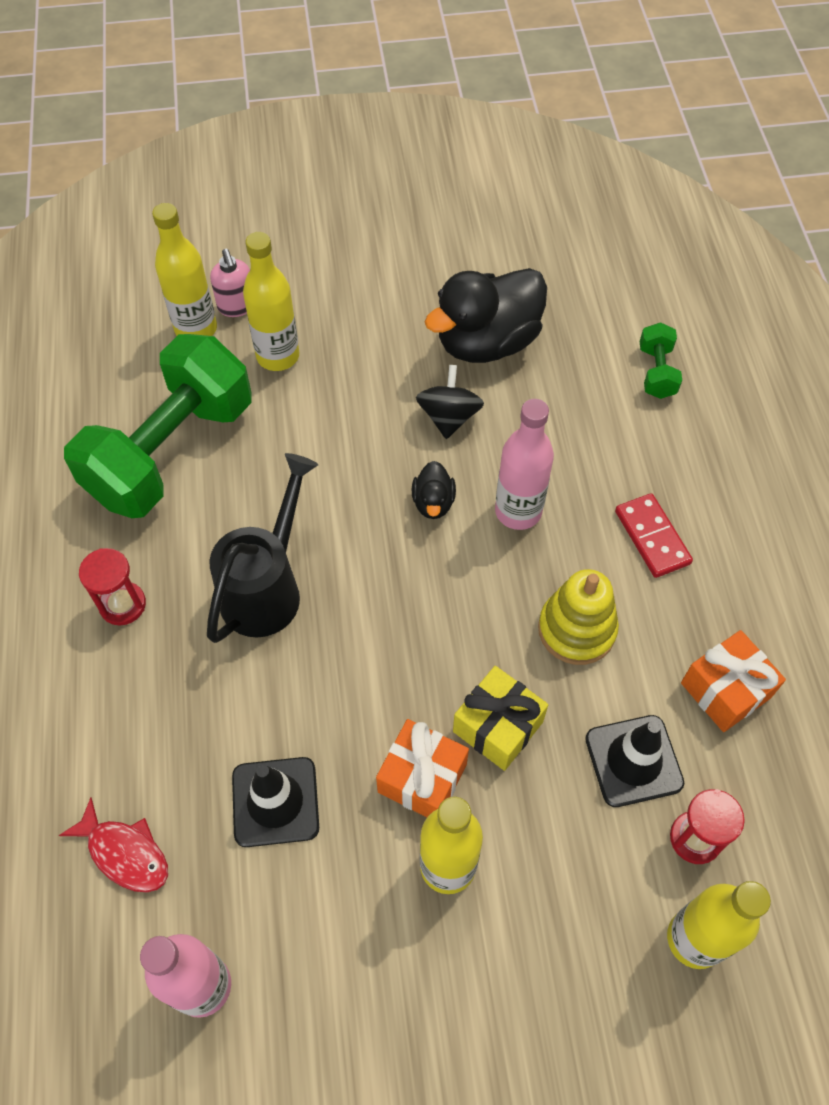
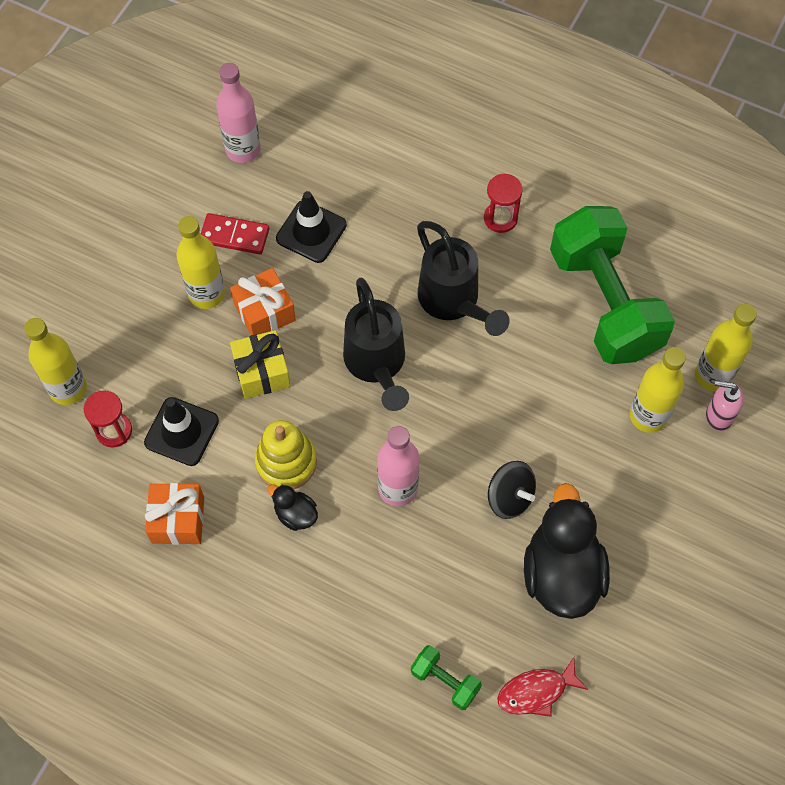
camera: 125 degrees right, 5 degrees up
red fish [59,798,168,893] -> red fish moved to [497,657,589,717]
black duck [412,461,456,519] -> black duck moved to [267,484,318,531]
red domino [615,493,693,578] -> red domino moved to [201,213,269,254]
none -> black watering can [343,278,409,411]

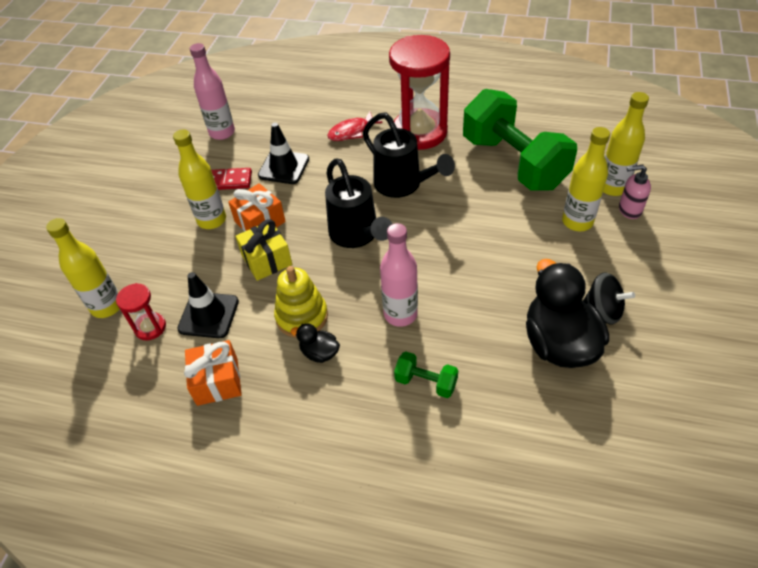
camera: 10 degrees left, 15 degrees down
green dumbbell [411,645,482,710] -> green dumbbell moved to [394,352,458,398]
red hourglass [484,174,523,233] -> red hourglass [389,35,450,150], size x2.18
black spinning top [488,461,536,519] -> black spinning top moved to [583,273,635,325]
red fish [497,657,589,717] -> red fish moved to [327,111,383,141]

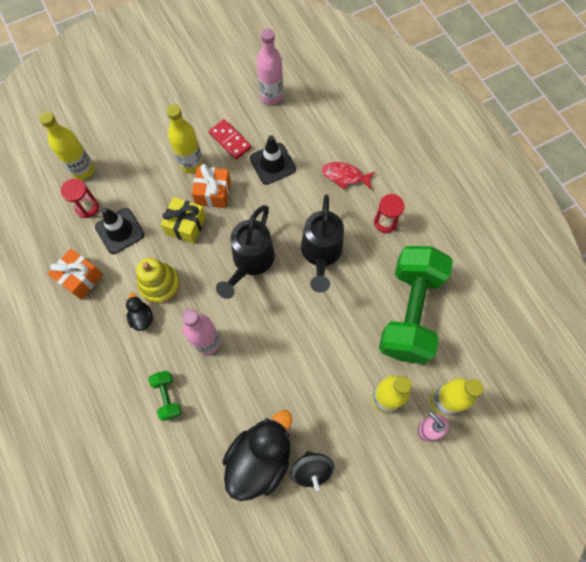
camera: 45 degrees right, 20 degrees up
red hourglass [389,35,450,150] -> red hourglass [374,194,405,233], size x0.46

